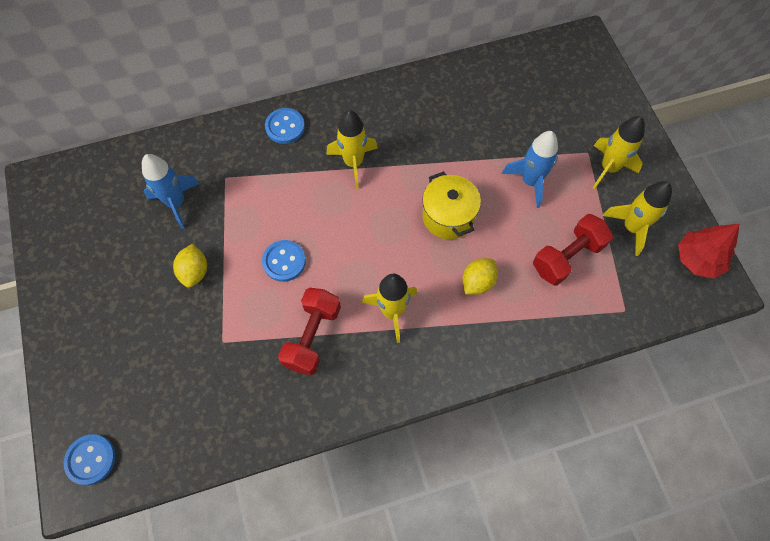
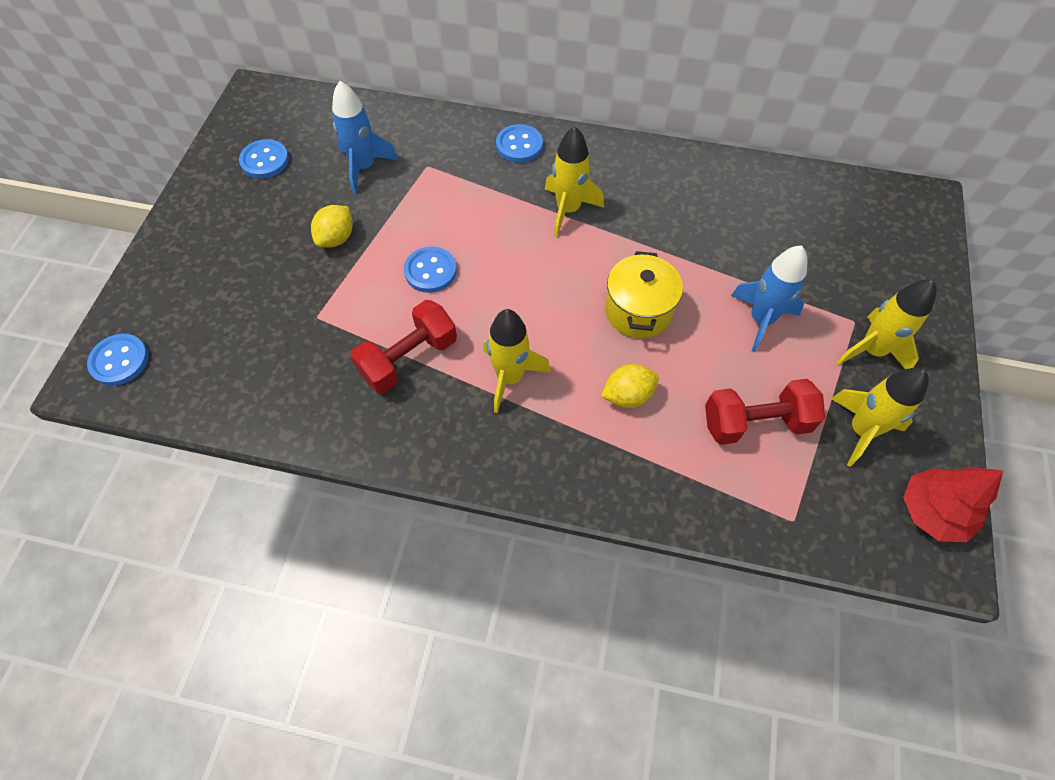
camera: 30 degrees right, 5 degrees down
none -> blue button [239,139,289,179]

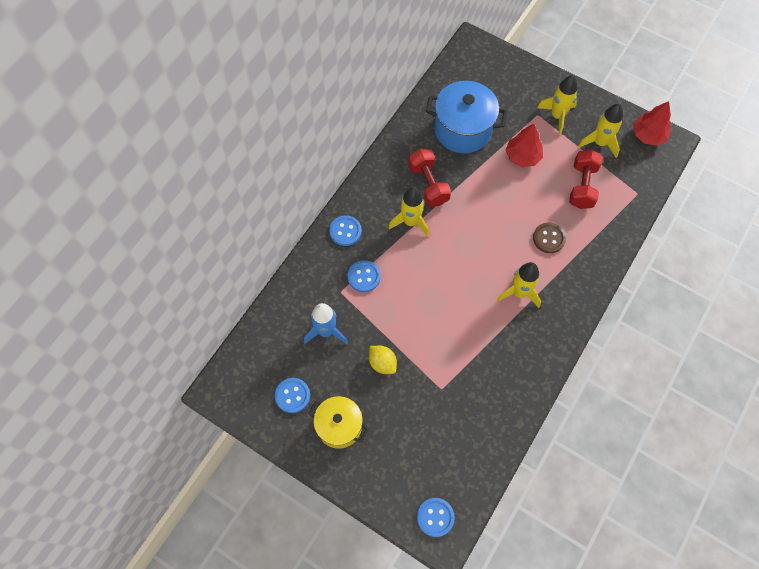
camera: 70 degrees left, 5 degrees up
red dumbbell [350,300,457,393] -> red dumbbell moved to [408,149,451,207]
blue button [404,246,457,293] -> blue button moved to [348,260,380,292]
yellow lemon [601,364,659,408] -> brown button [533,223,566,253]
yellow pot [605,251,683,338] -> yellow pot moved to [308,396,369,449]
blue rocket [731,245,807,352] -> red tree [506,124,543,167]
none -> blue pot [426,81,507,154]

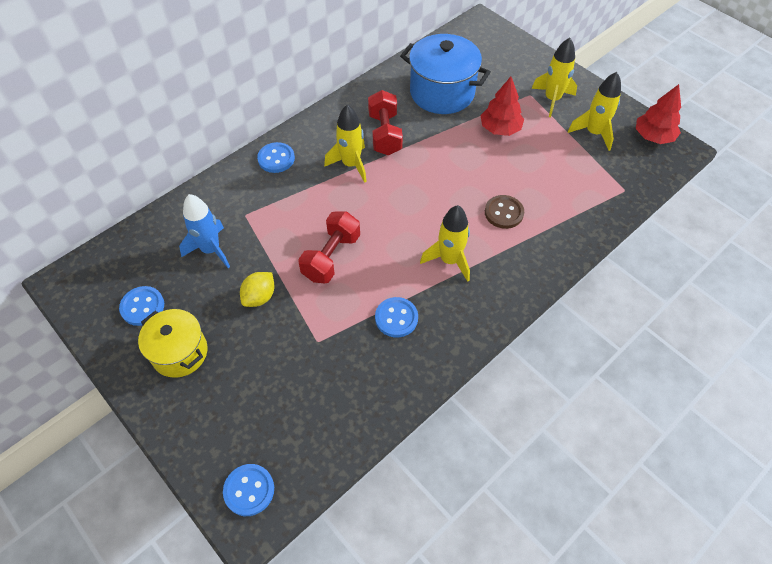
camera: 15 degrees right, 10 degrees down
blue button [348,260,380,292] -> blue button moved to [375,297,418,338]
yellow lemon [369,346,397,374] -> yellow lemon turned 60 degrees clockwise [240,272,274,307]
red dumbbell [569,150,603,209] -> red dumbbell moved to [298,211,360,283]

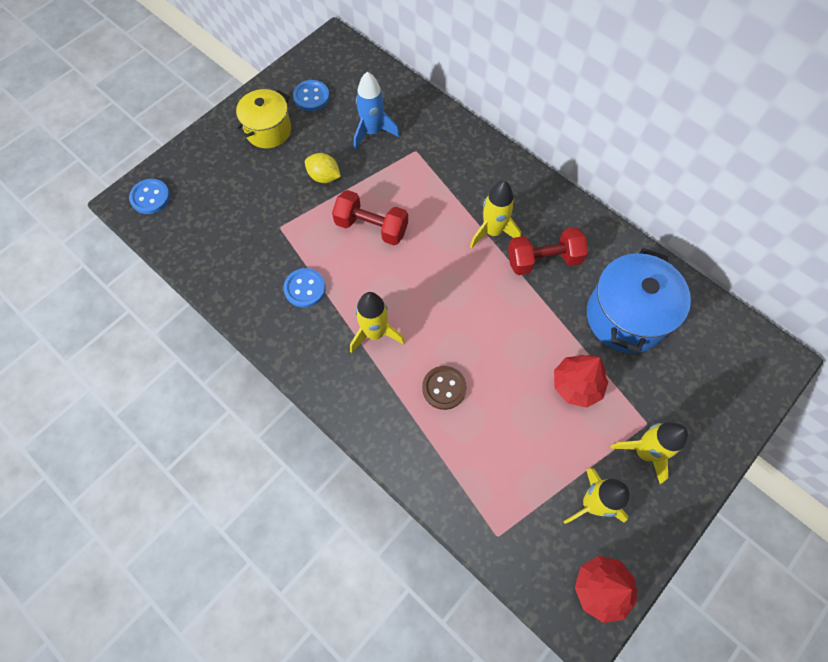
camera: 85 degrees right, 10 degrees up
blue button [257,142,295,173] -> none

